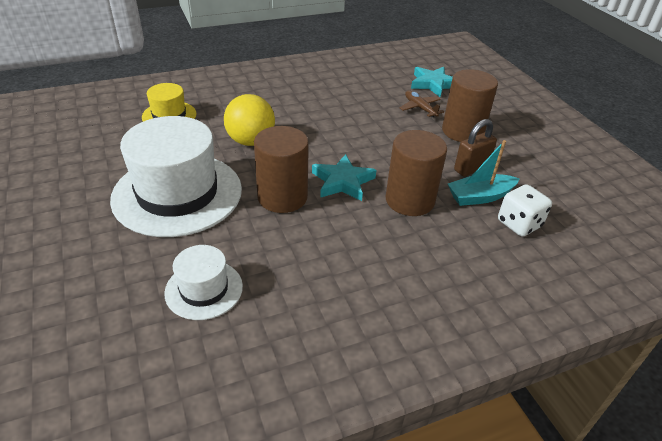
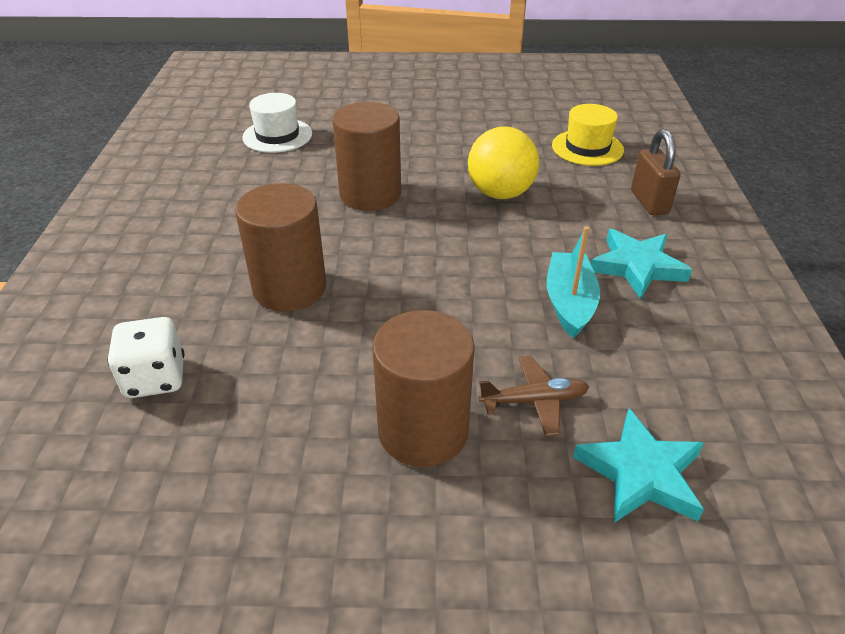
camera: 115 degrees right, 0 degrees up
white hat [110,116,242,237] -> none
turquoise star [312,154,377,201] -> turquoise star moved to [591,229,692,299]
turquoise boat [448,140,520,206] -> turquoise boat moved to [547,226,600,338]
brown padlock [454,119,497,177] -> brown padlock moved to [631,129,681,215]

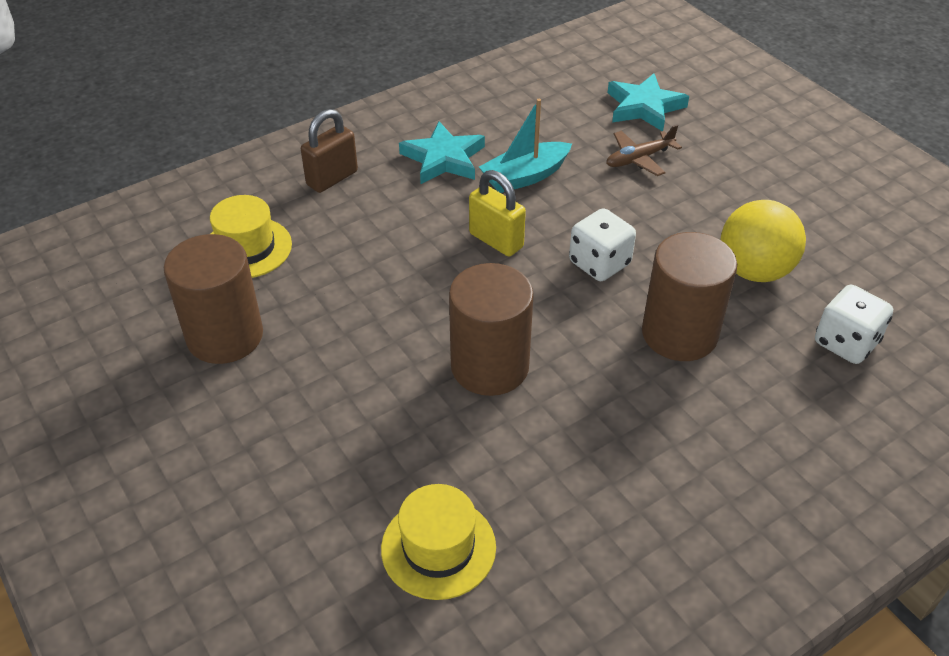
camera: 125 degrees left, 5 degrees up
white hat [242,93,312,153] -> yellow hat [381,484,496,600]
brown cylinder [372,310,475,467] -> brown cylinder moved to [164,234,263,364]
yellow ball [468,127,539,199] -> yellow ball moved to [721,200,806,282]
brown plane [479,355,589,437] -> brown plane turned 75 degrees counterclockwise [606,125,682,176]
none -> yellow padlock [469,170,526,256]
none -> white dice [569,208,636,281]

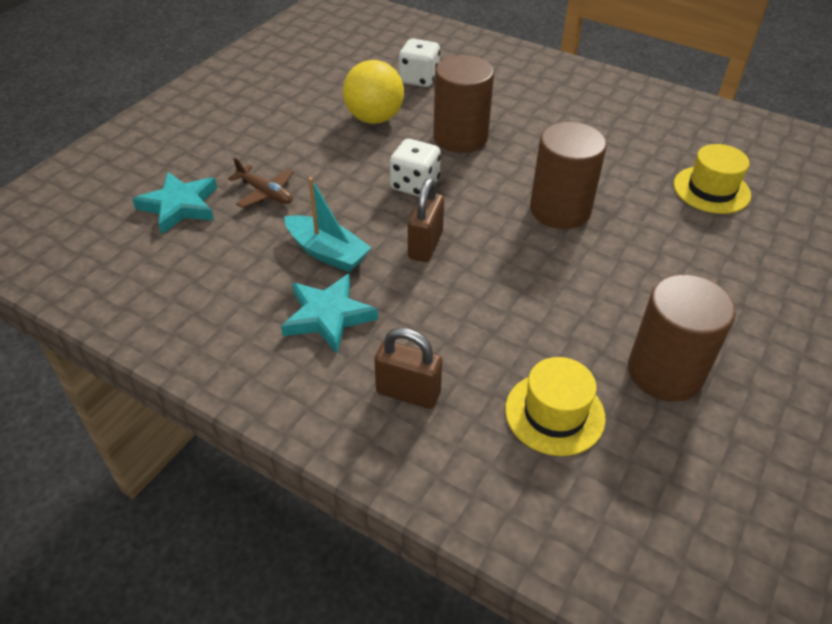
camera: 115 degrees left, 0 degrees up
yellow padlock [469,170,526,256] -> brown padlock [408,178,444,262]

